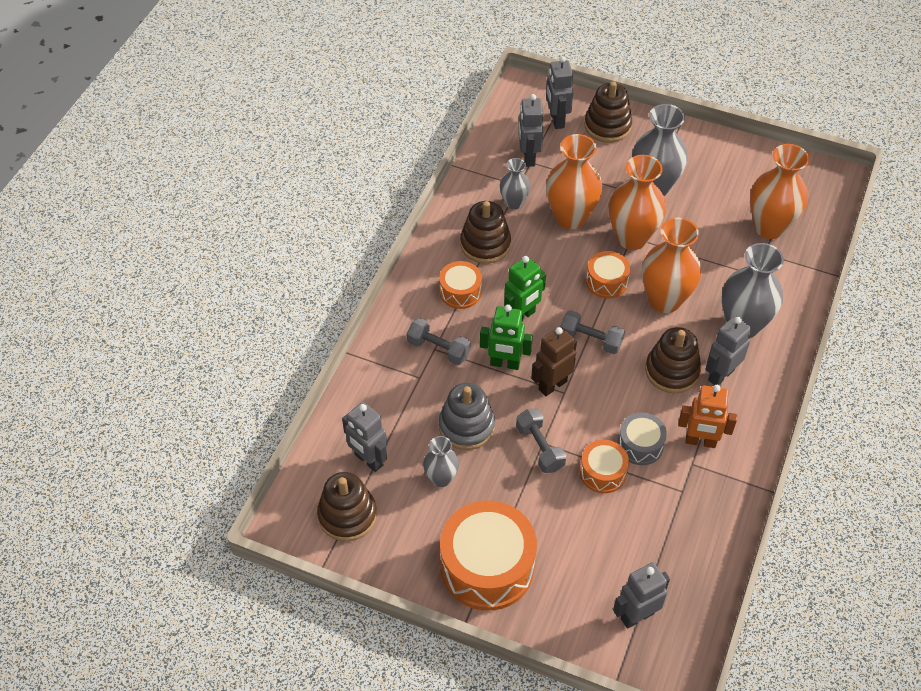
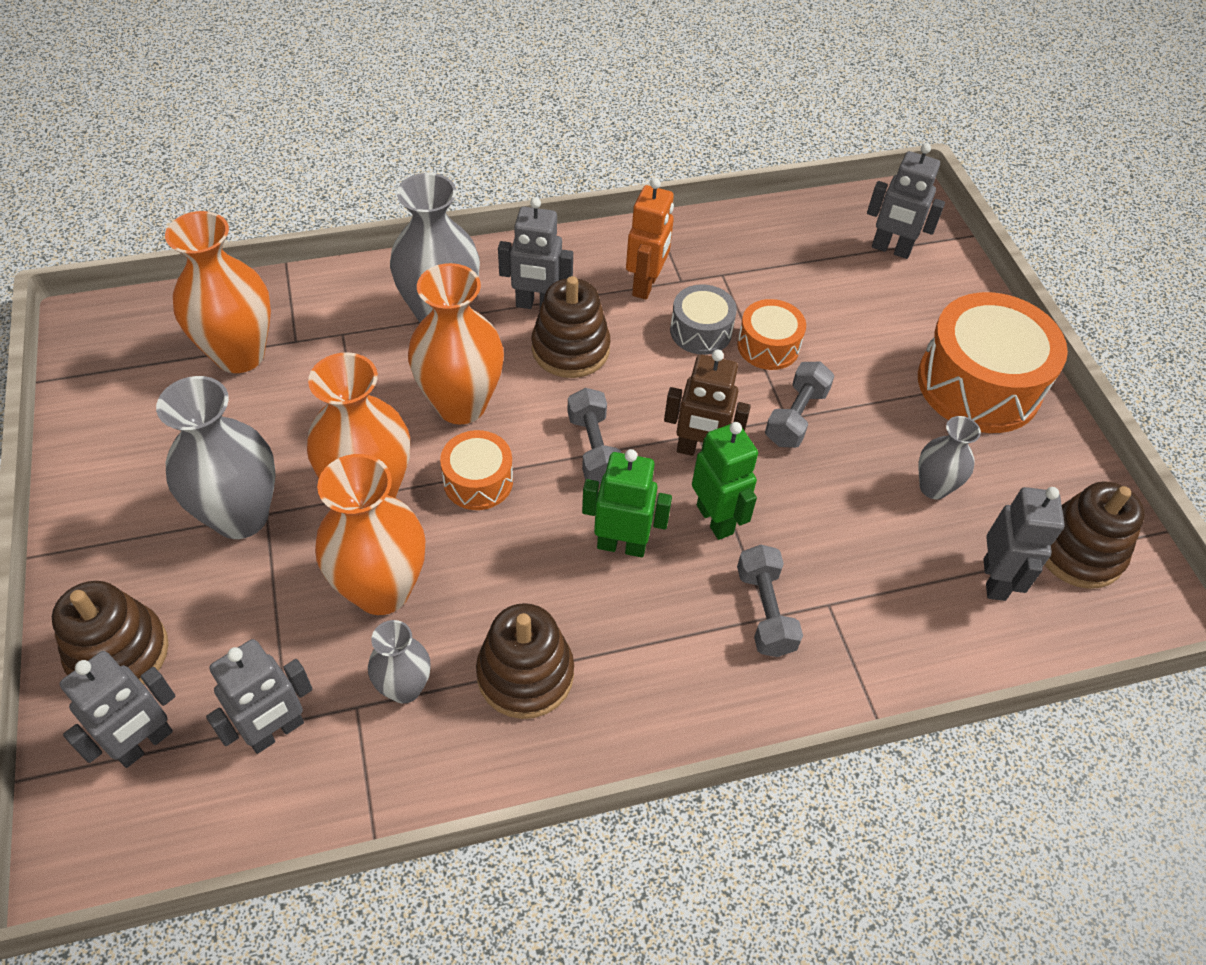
camera: 130 degrees left, 0 degrees up
orange drum [439,261,482,309] -> none
grey stacking toy [439,383,495,450] -> none
orange robot [678,385,737,448] -> orange robot turned 45 degrees clockwise [626,178,674,300]

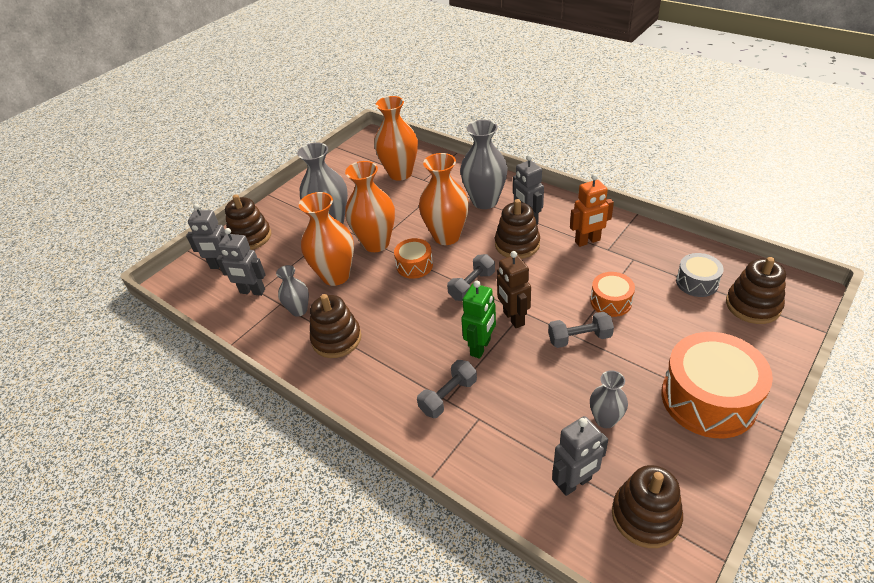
camera: 60 degrees right, 10 degrees down
green robot [582,449,672,557] -> none
grey drum [670,284,737,355] -> grey drum moved to [676,253,724,297]
grey robot [867,143,945,259] -> brown stacking toy [726,257,786,324]

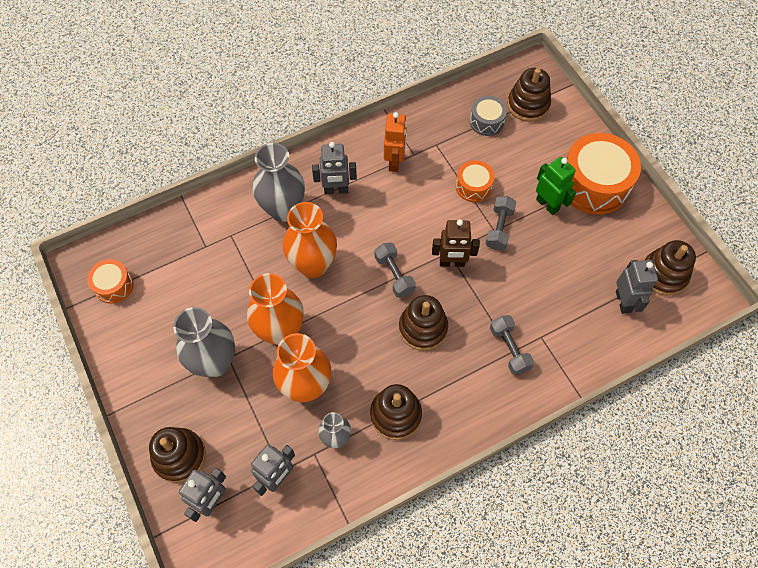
camera: 70 degrees left, 20 degrees up
orange vase [374,96,418,181] -> none
orange drum [394,238,433,279] -> orange drum moved to [87,259,133,304]
green robot [461,280,496,359] -> green robot moved to [536,157,576,215]
brown stacking toy [495,199,540,259] -> brown stacking toy moved to [399,295,448,351]
grey vase [590,370,628,428] -> none

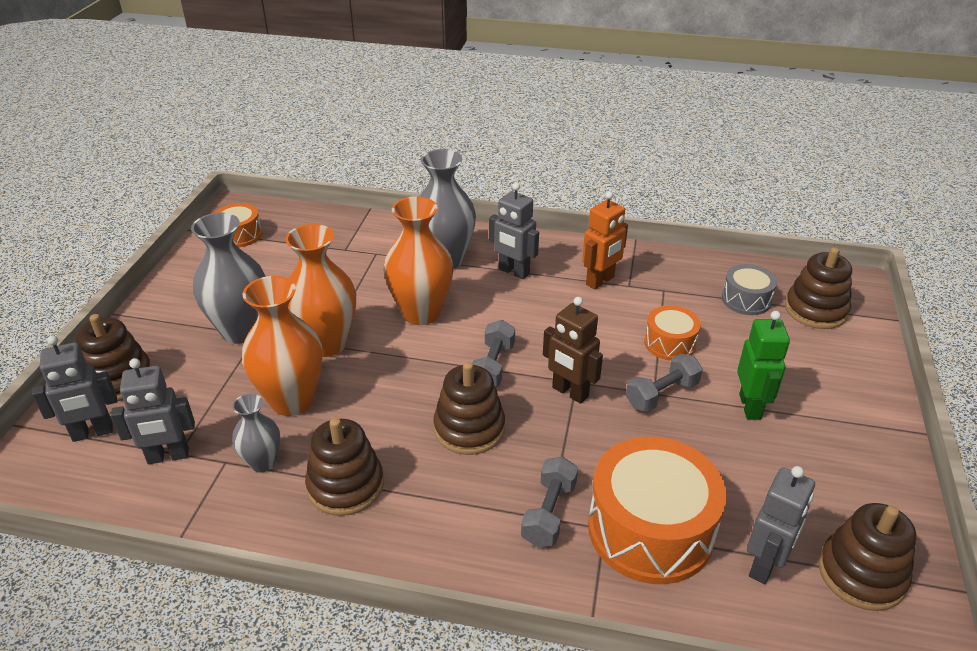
camera: 40 degrees right, 25 degrees down
orange drum [567,133,641,215] -> orange drum moved to [588,436,727,584]

